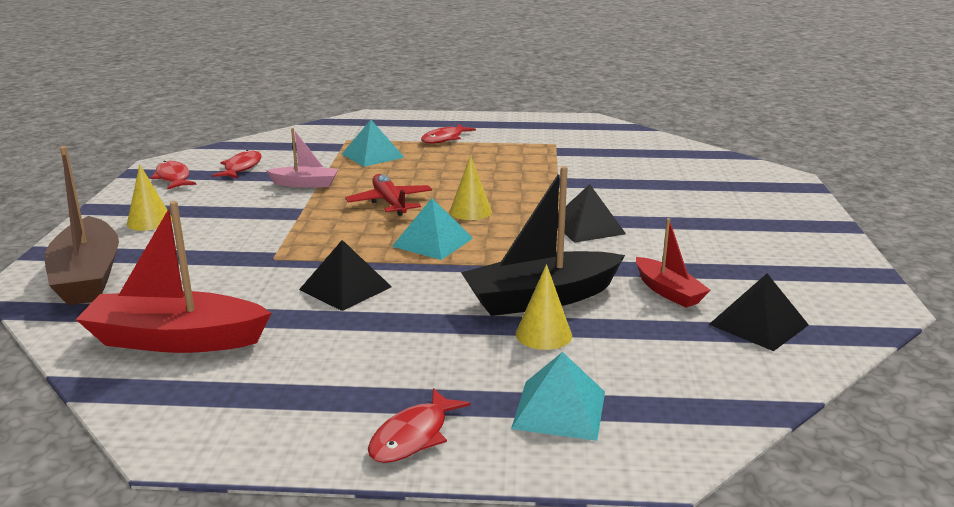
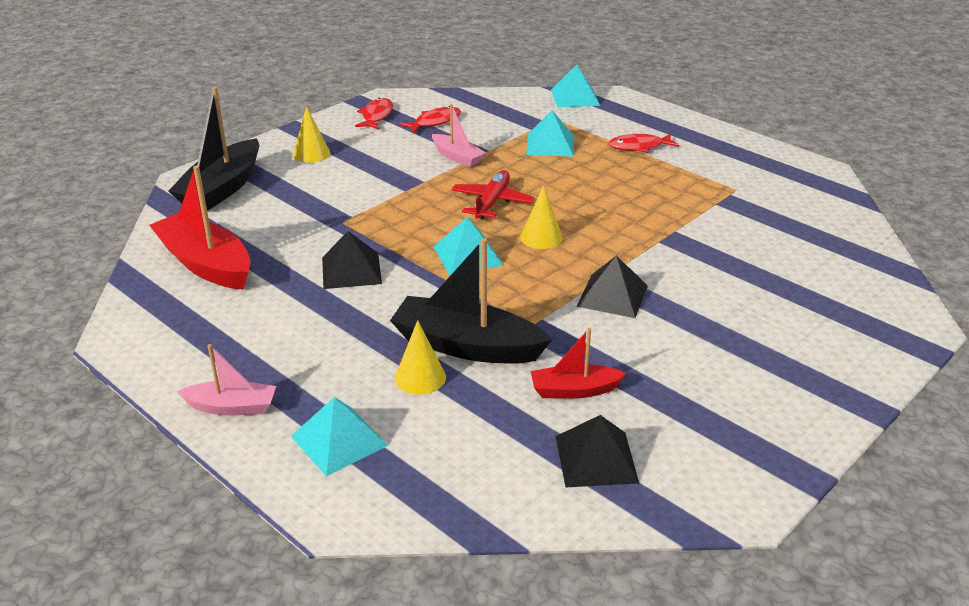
camera: 40 degrees right, 10 degrees up
brown boat [44,146,119,305] -> black boat [168,87,259,211]
red fish [368,388,470,463] -> pink boat [177,344,276,415]
red boat [636,218,710,308] -> red boat turned 75 degrees clockwise [530,328,627,399]
none -> turquoise pyramid [551,65,600,108]

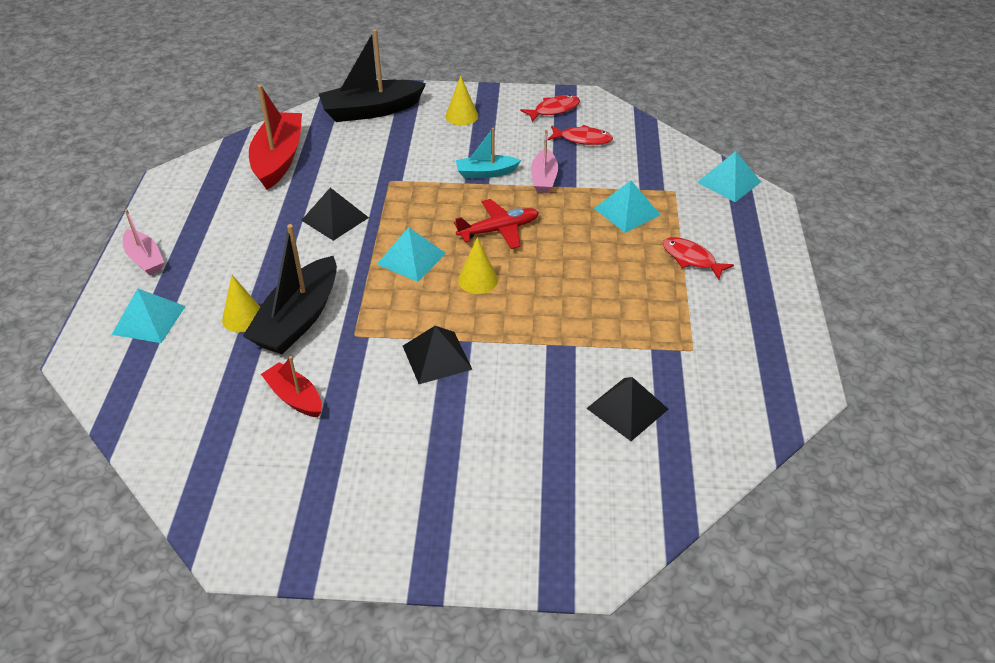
camera: 50 degrees right, 10 degrees up
black boat [390,238,552,364] -> black boat turned 135 degrees counterclockwise [243,224,337,354]
black pyramid [556,415,639,487] -> black pyramid moved to [586,377,668,441]
none -> turquoise boat [456,128,521,178]

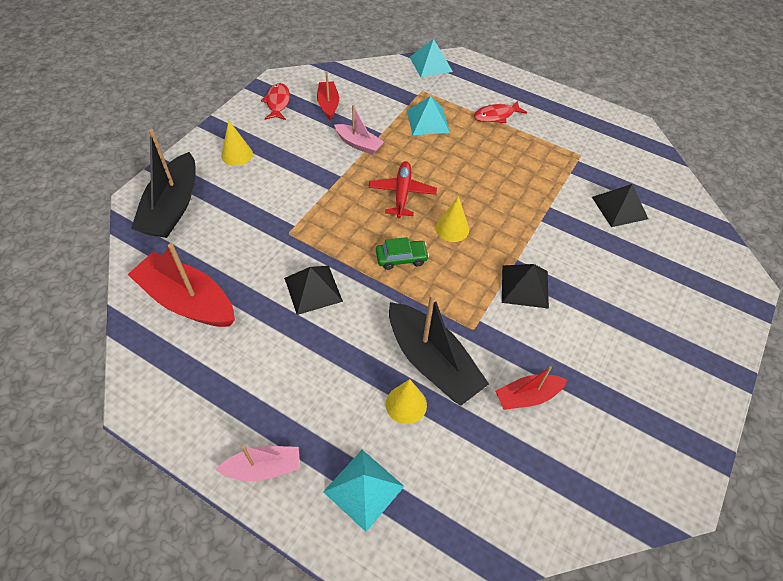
camera: 65 degrees left, 10 degrees up
turquoise pyramid [377,227,446,282] -> green car [376,237,429,270]
turquoise boat [456,128,521,178] -> none
red fish [548,125,613,145] -> red boat [317,71,339,120]

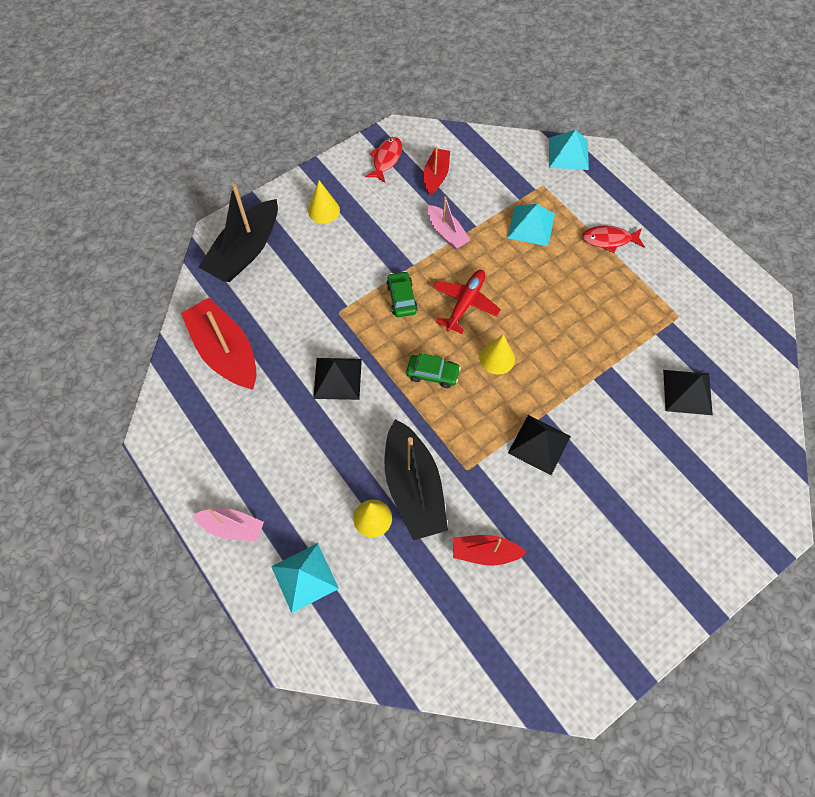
camera: 25 degrees right, 10 degrees up
none -> green car [386,271,418,317]

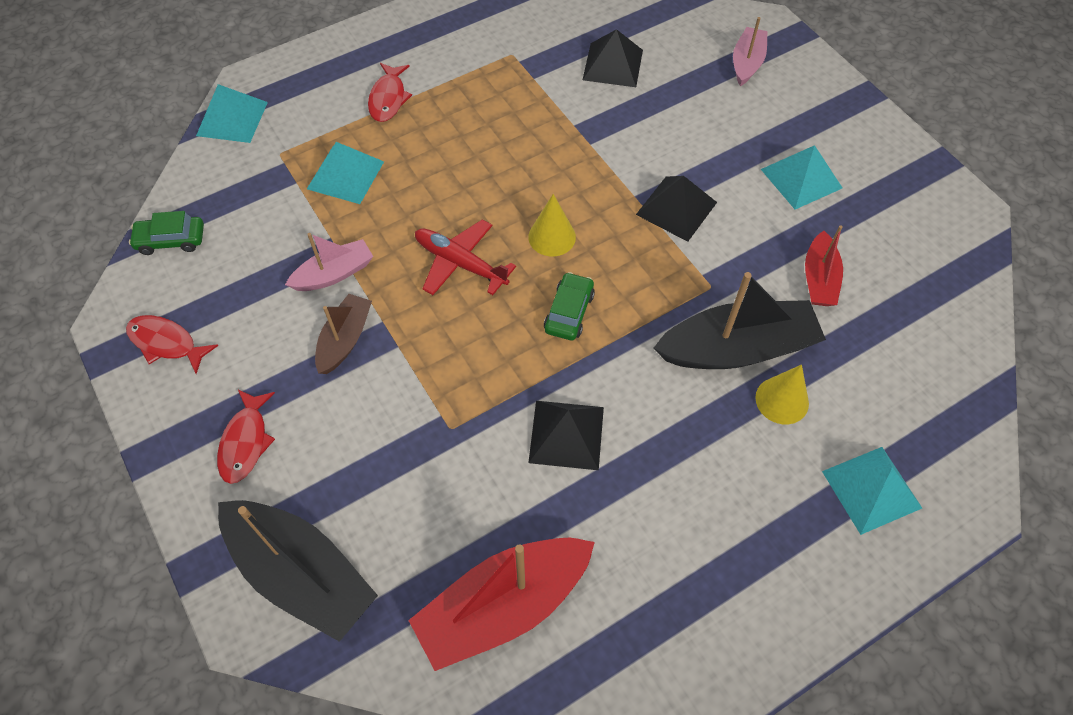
camera: 85 degrees left, 5 degrees down
pink boat [192,508,264,541] -> pink boat moved to [733,17,768,86]
yellow cone [308,180,340,224] -> red fish [217,390,275,484]
green car [386,271,418,317] -> green car moved to [129,211,204,255]
red boat [424,147,450,196] -> none
none -> brown boat [315,294,372,374]
none -> turquoise pyramid [761,145,842,209]

